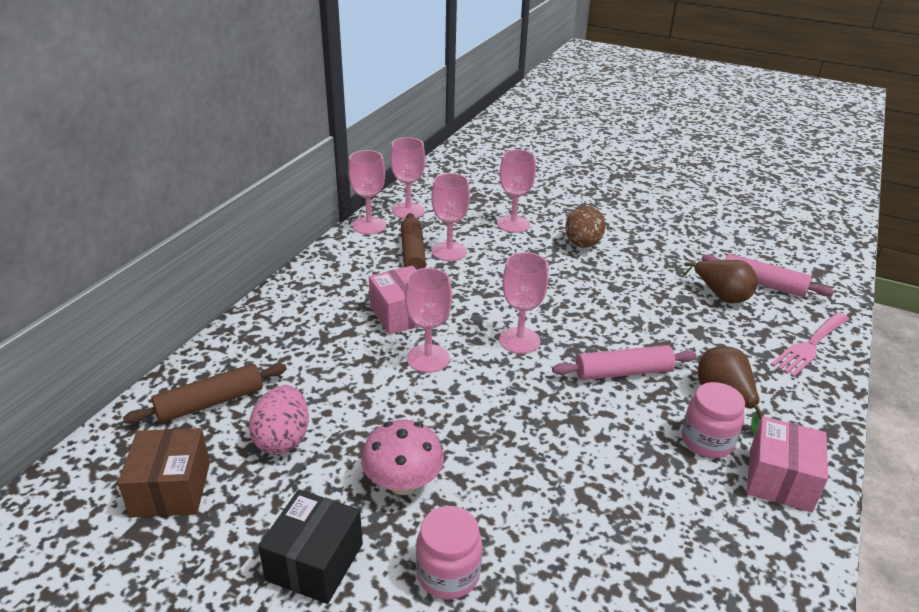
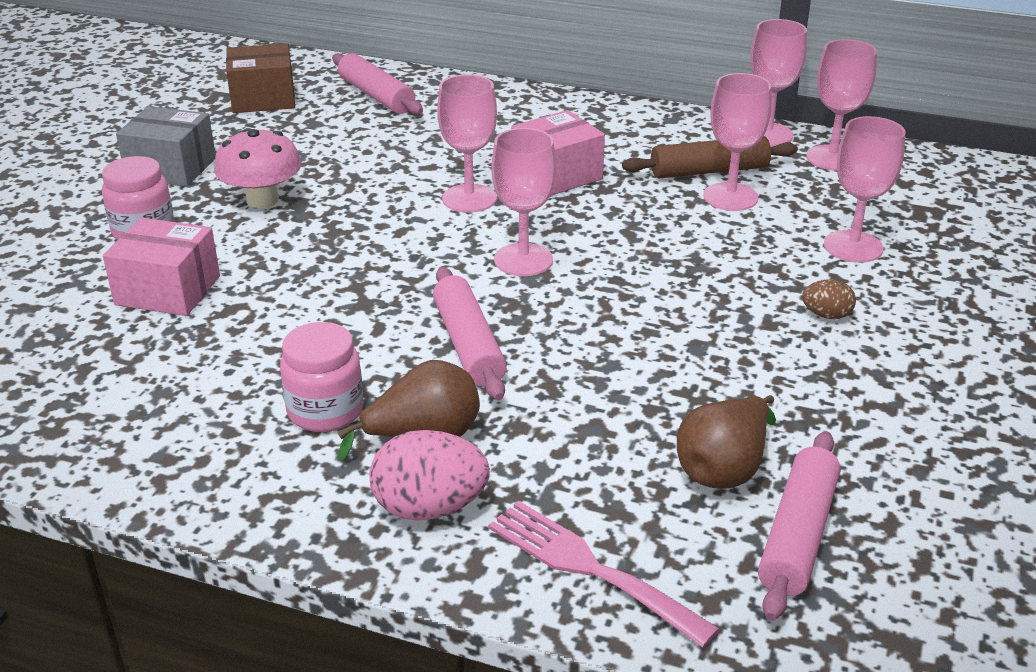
camera: 85 degrees right, 0 degrees up
brown rolling pin [123,364,287,424] -> pink rolling pin [332,53,423,115]
pink egg [249,385,309,455] -> pink egg moved to [369,430,490,521]
black box [258,489,363,604] -> grey box [116,106,216,187]
brown egg [565,206,606,248] -> brown egg [802,279,856,319], size x0.54
pink box [747,416,828,512] -> pink box moved to [103,218,220,316]

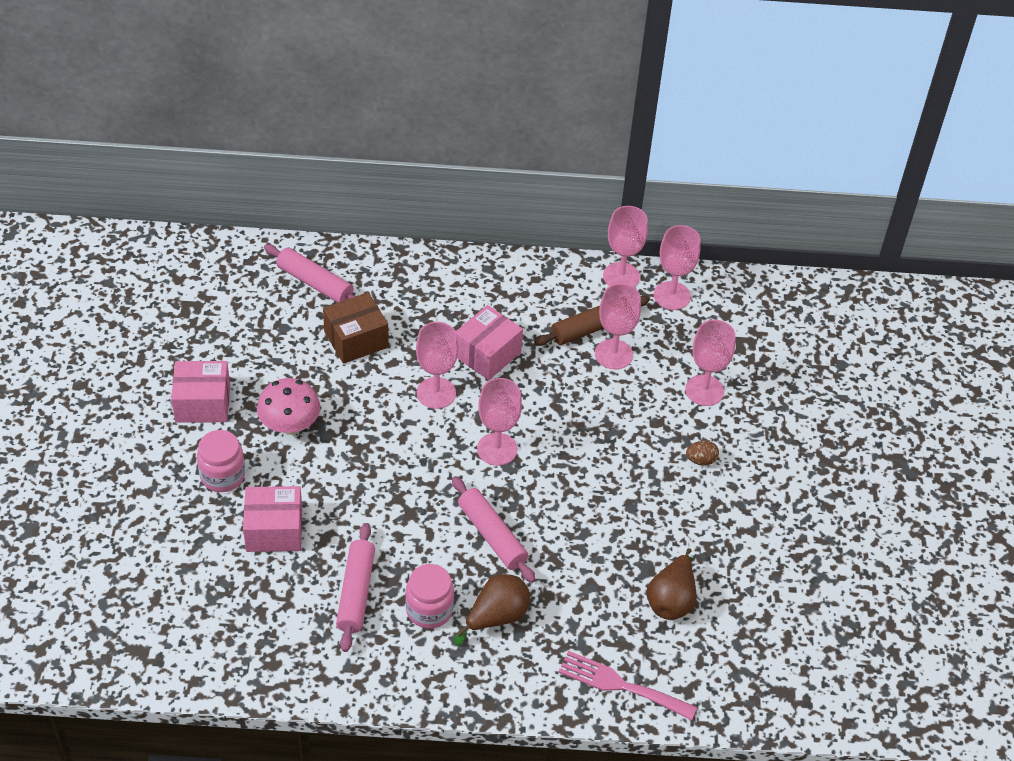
camera: 20 degrees left, 15 degrees up
grey box [116,106,216,187] -> pink box [171,361,230,423]
brown box [226,43,295,113] -> brown box moved to [323,292,389,364]
pink egg [369,430,490,521] -> none
pink rolling pin [758,431,840,621] -> pink rolling pin moved to [336,523,375,652]

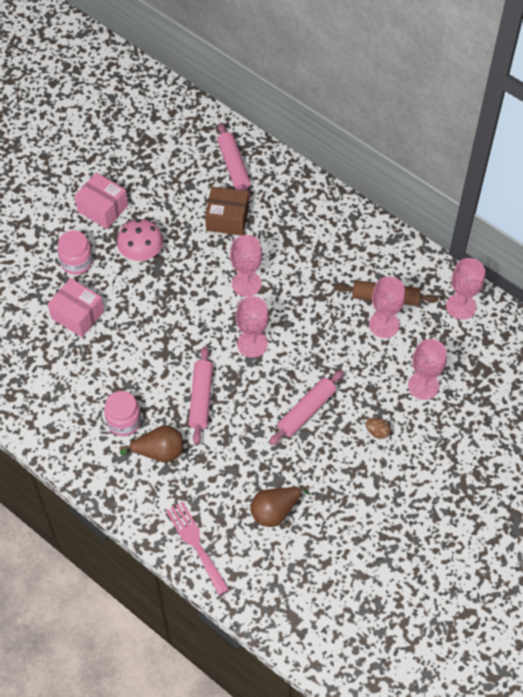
camera: 40 degrees right, 10 degrees up
pink rolling pin [336,523,375,652] -> pink rolling pin moved to [269,370,344,445]
pink box [456,305,523,380] -> none
pink goblet [603,206,648,287] -> none

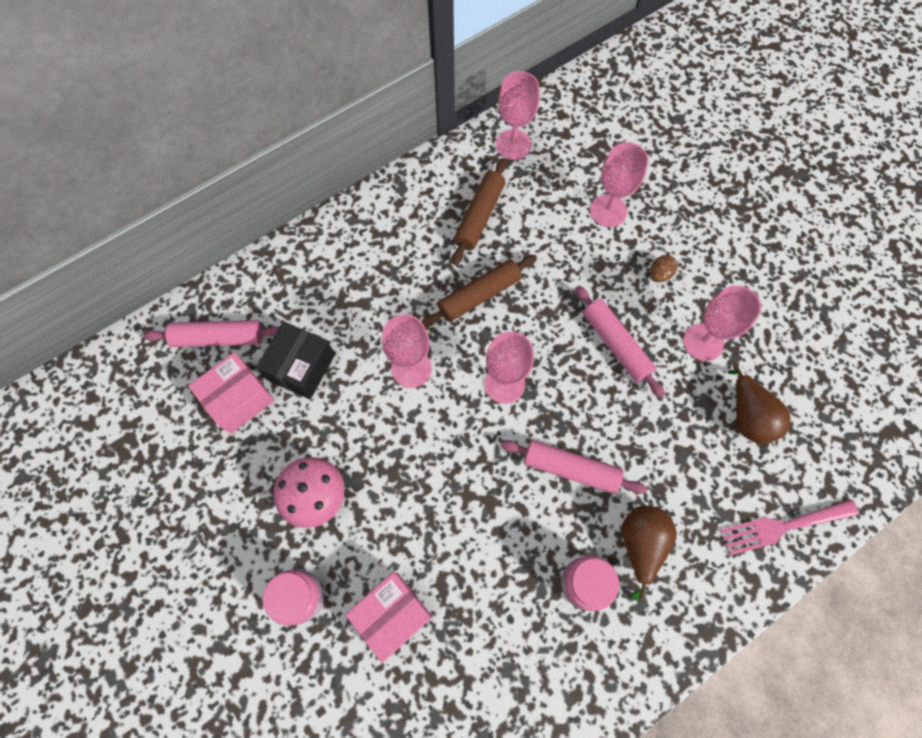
camera: 75 degrees left, 10 degrees up
pink box [75,173,128,229] -> pink box moved to [188,352,275,434]
brown box [205,187,249,236] -> black box [256,321,335,399]
pink goblet [369,276,405,338] -> pink goblet moved to [683,285,761,361]
none -> brown rolling pin [422,255,537,327]

